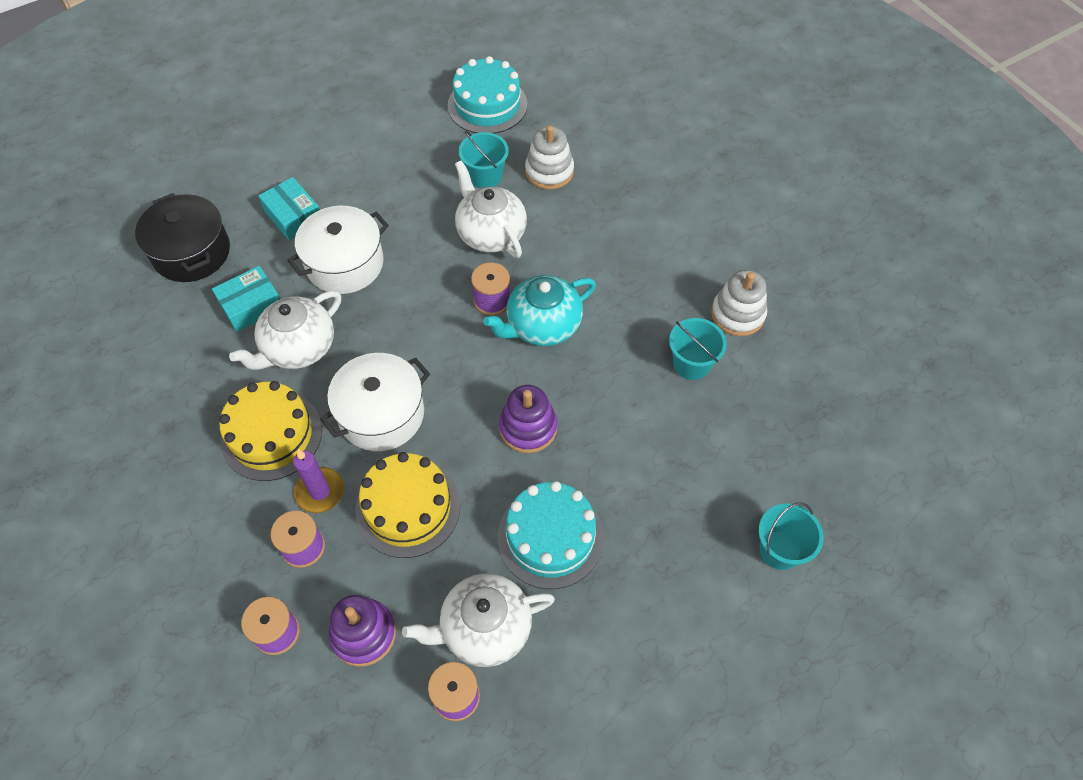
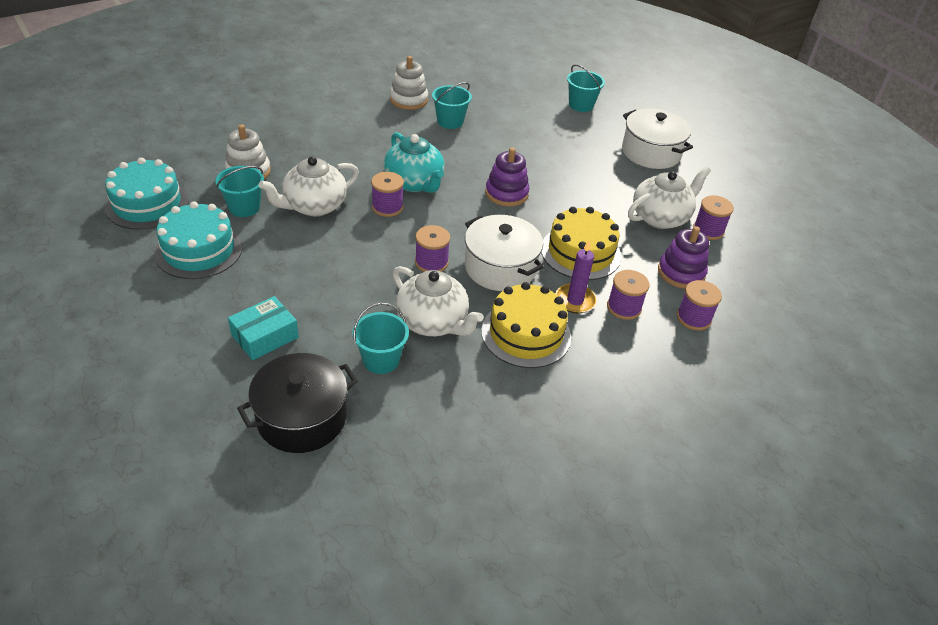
camera: 95 degrees left, 15 degrees down
turquoise box [212,266,280,332] -> turquoise bucket [352,303,409,374]
white pot [287,206,389,294] -> white pot moved to [622,109,693,169]
white teapot [402,573,555,667] -> white teapot turned 105 degrees counterclockwise [628,166,711,229]
turquoise cake [498,481,604,589] -> turquoise cake moved to [154,201,242,279]
none -> purple spool [415,225,450,272]

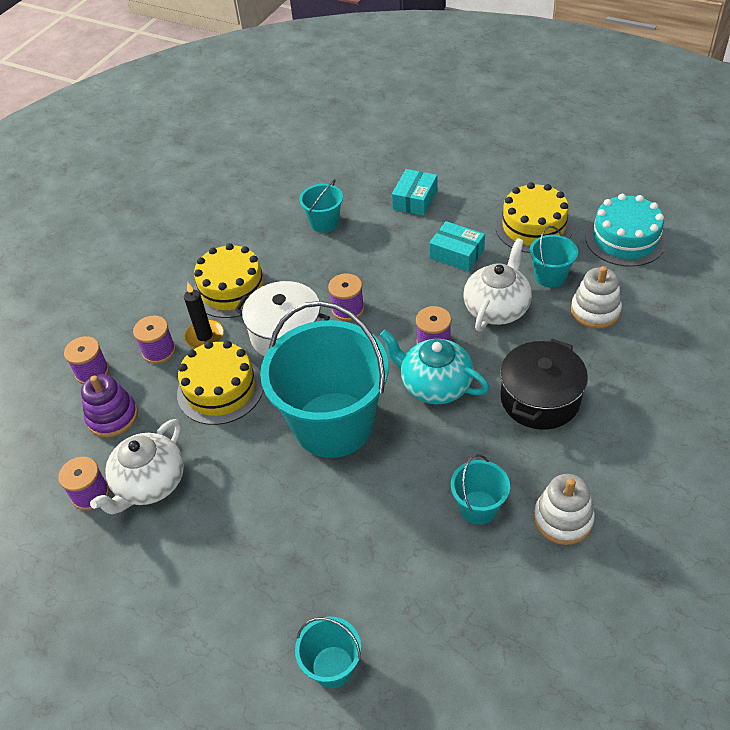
camera: 160 degrees right, 5 degrees up
turquoise cake [154,201,242,279] -> yellow cake [495,182,573,253]
black pot [237,353,358,453] -> black pot moved to [500,339,588,430]
white teapot [393,266,484,336] -> none
purple stacking toy [485,147,529,207] -> turquoise bucket [260,301,389,458]
purple candle [555,240,597,313] -> black candle [184,283,224,348]
white pot [622,109,693,169] -> none
none -> turquoise box [429,221,485,272]

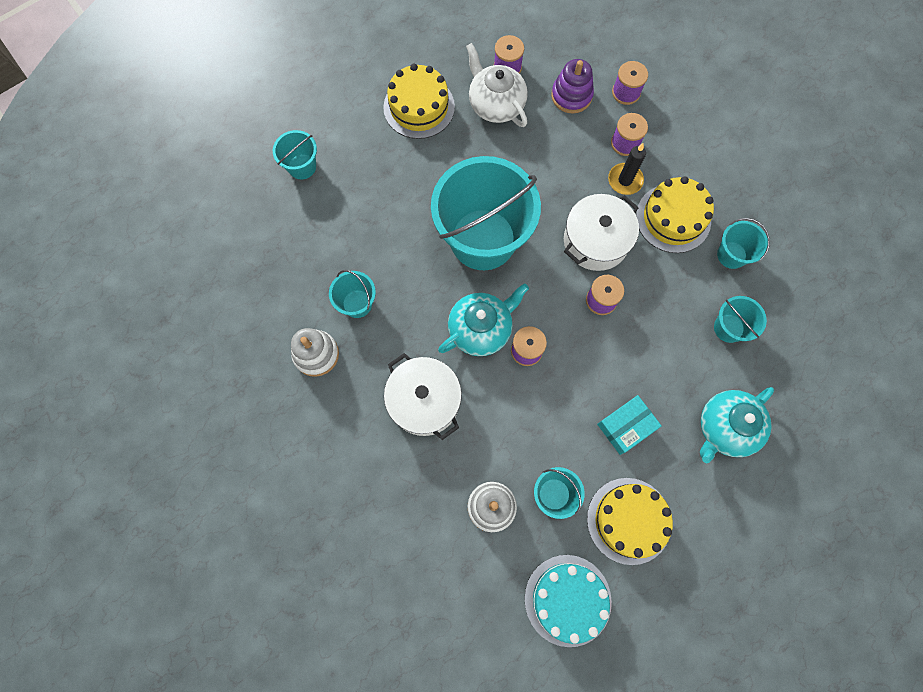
camera: 110 degrees right, 25 degrees up
yellow cake [177,341,263,425] -> yellow cake moved to [383,64,455,139]
turquoise box [392,169,437,216] -> turquoise teapot [700,387,774,463]
white teapot [463,238,532,331] -> none
black pot [500,339,588,430] -> white pot [384,353,462,440]
none -> turquoise bucket [717,218,770,269]

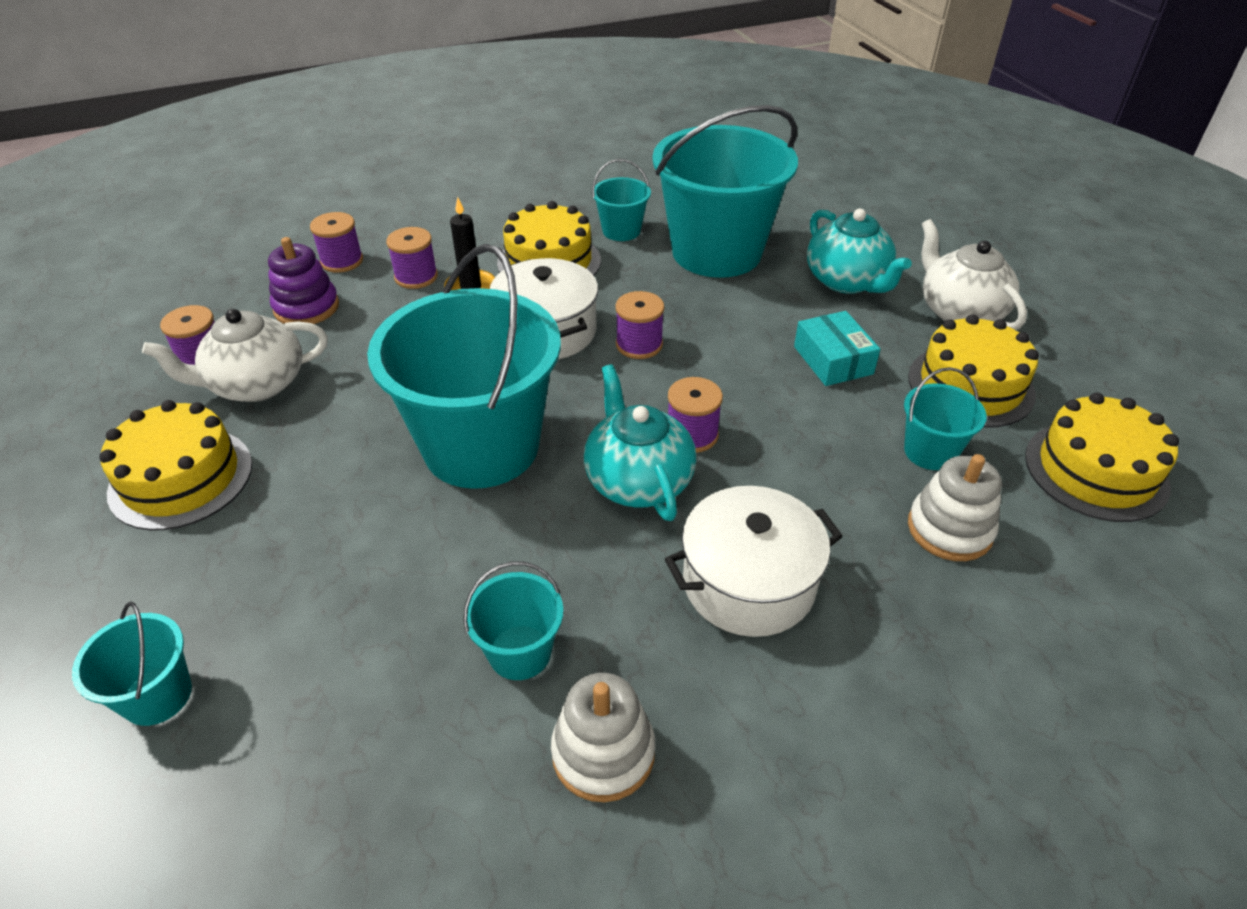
camera: 75 degrees left, 30 degrees down
turquoise cake [525,555,612,647] -> yellow cake [1025,393,1179,522]
turquoise bucket [714,296,767,343] -> turquoise bucket [652,105,798,278], size x2.27
none -> white teapot [922,219,1027,330]

